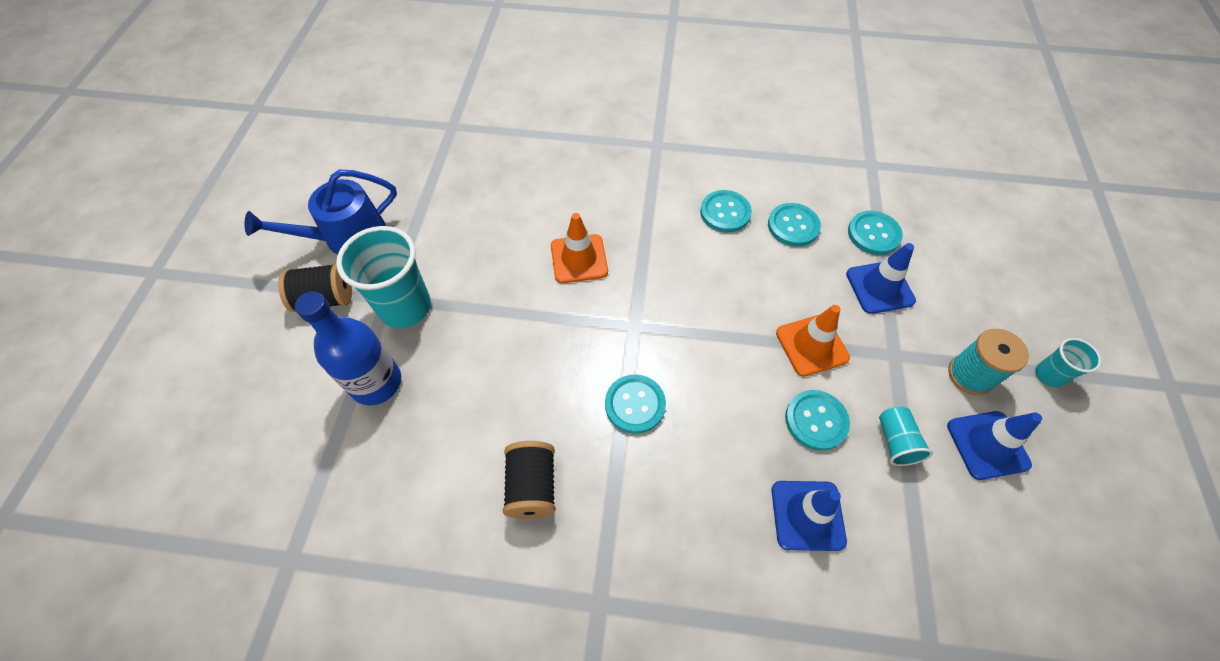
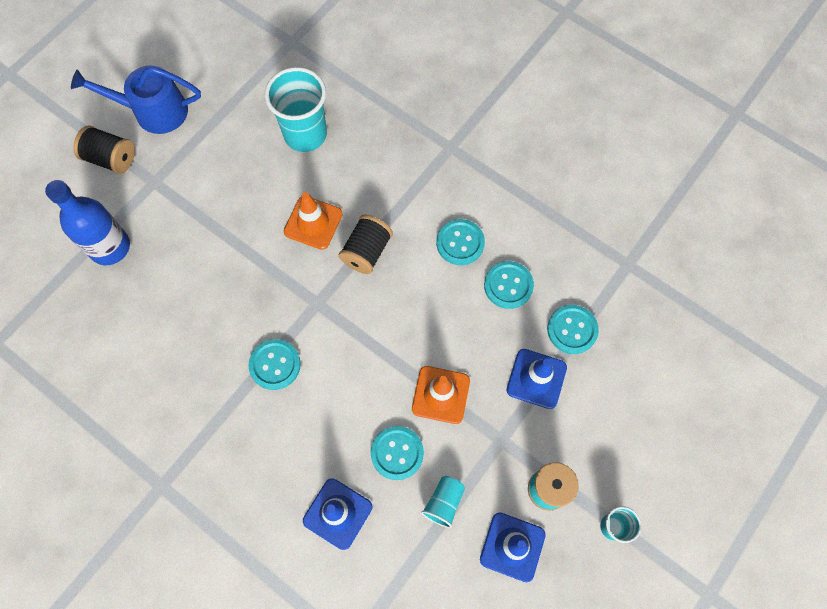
camera: 30 degrees right, 10 degrees up
turquoise cup [336,226,431,328] -> turquoise cup moved to [265,67,327,152]
black spool [503,441,556,519] -> black spool moved to [339,215,393,274]

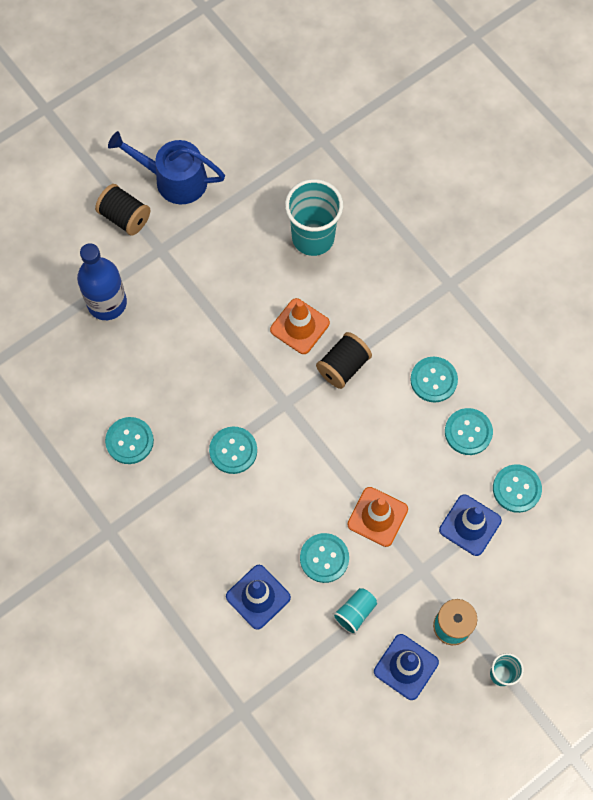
camera: 15 degrees right, 0 degrees up
none -> turquoise button [105,417,154,464]

